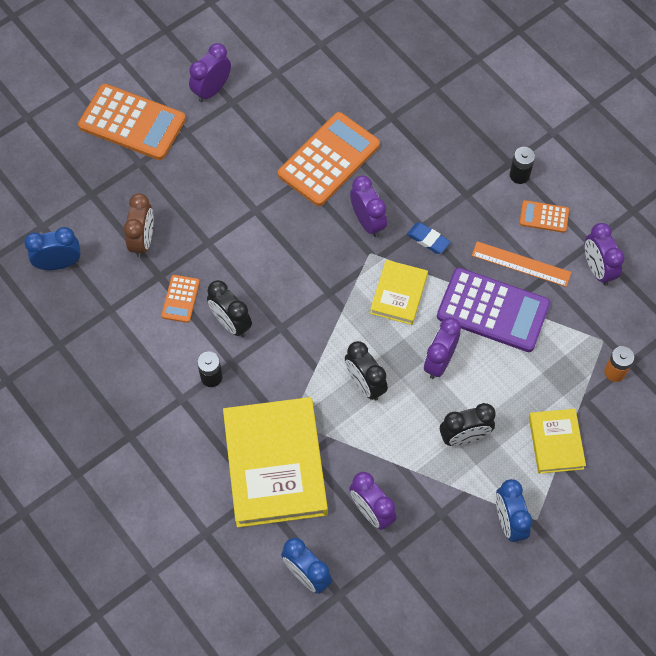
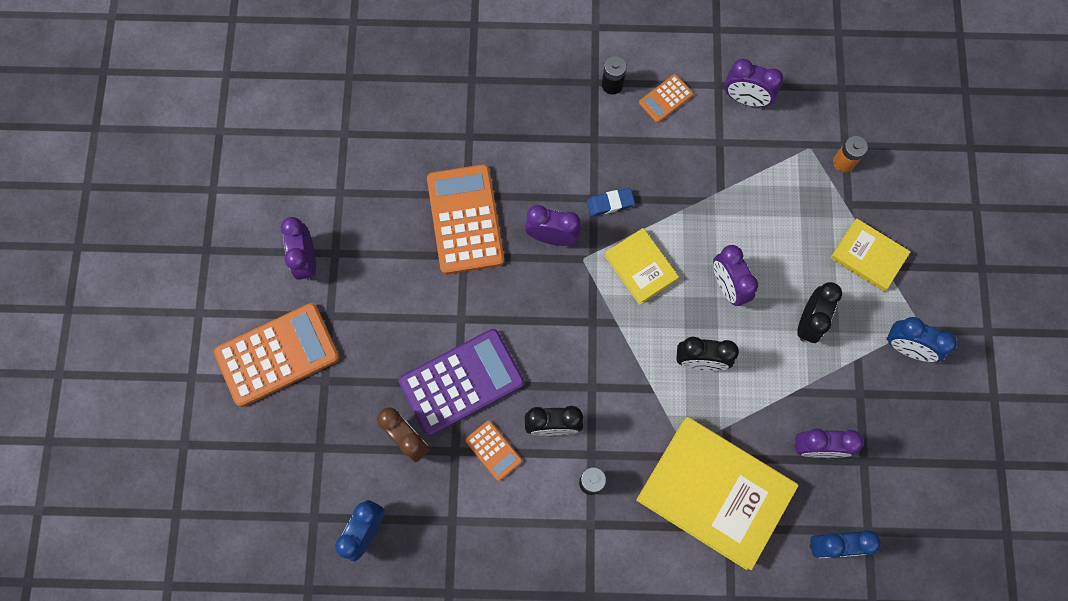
camera: 50 degrees left, 10 degrees up
purple calculator [437,268,550,352] -> purple calculator moved to [399,329,524,436]
orange ruler [472,241,571,287] -> none

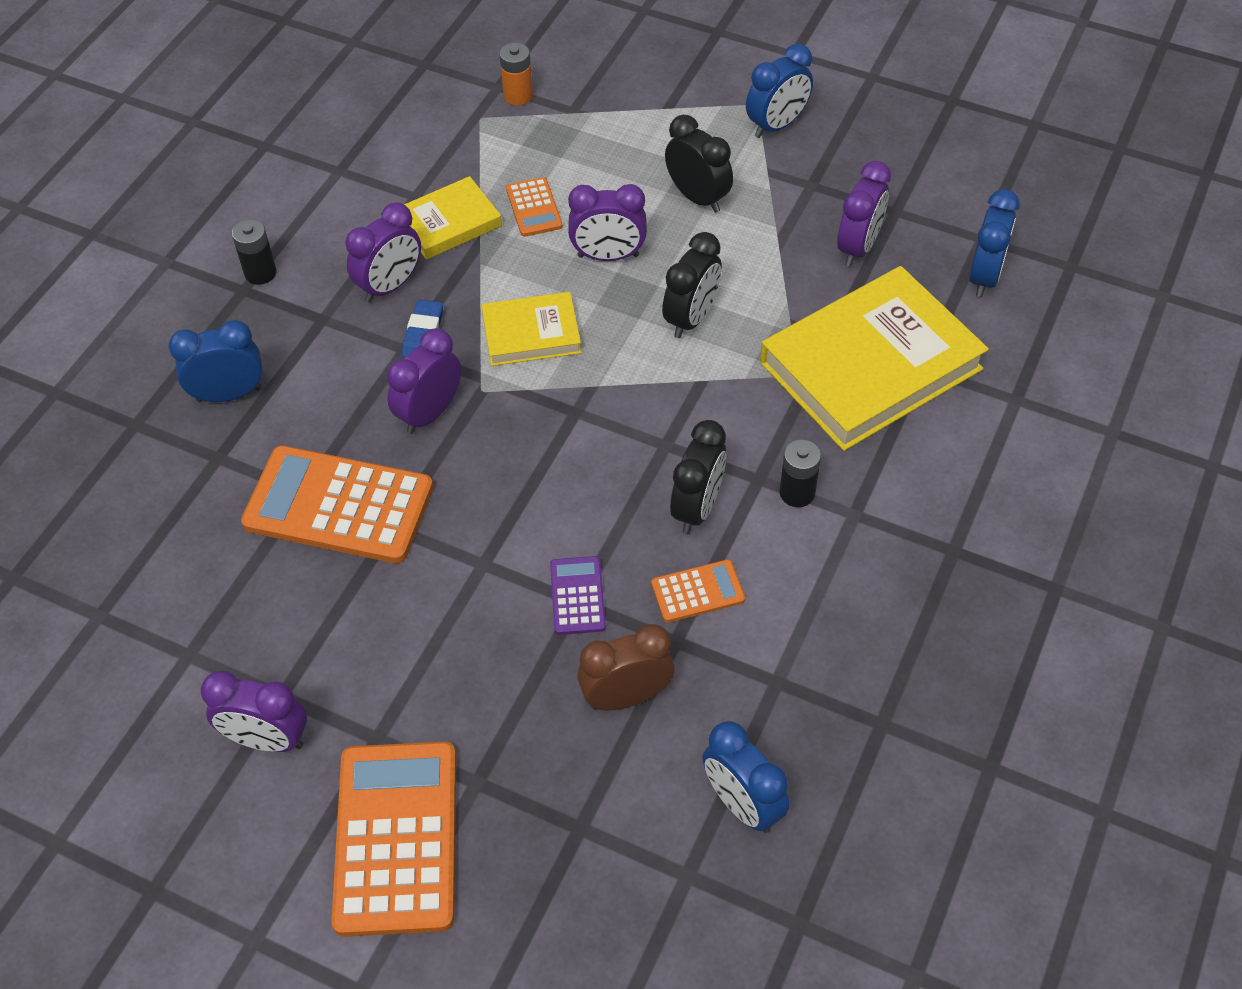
camera: 65 degrees left, 20 degrees down
purple calculator [399,329,524,436] -> purple calculator [550,556,606,635], size x0.48
orange calculator [639,74,693,123] -> orange calculator moved to [506,177,563,237]
purple clock [724,59,784,107] -> purple clock moved to [345,203,421,302]
yellow book [830,219,910,292] -> yellow book moved to [404,176,502,260]
none -> blue clock [168,320,263,402]

